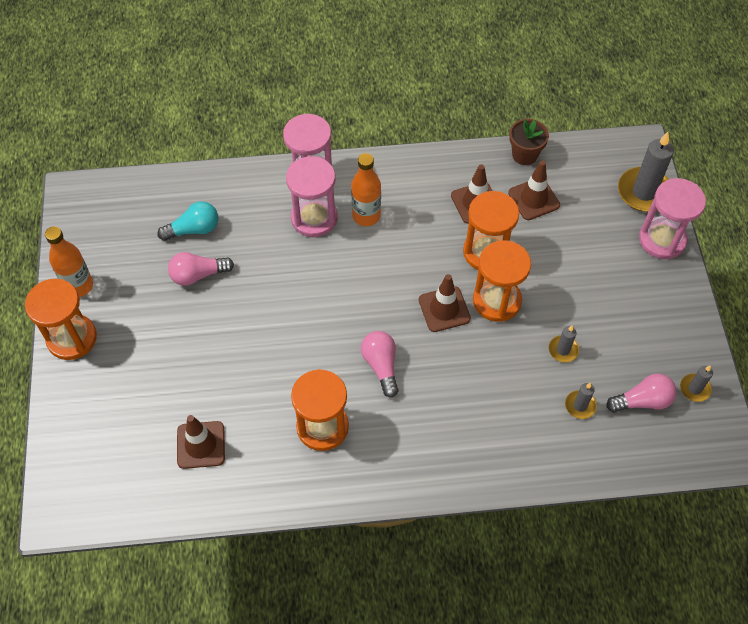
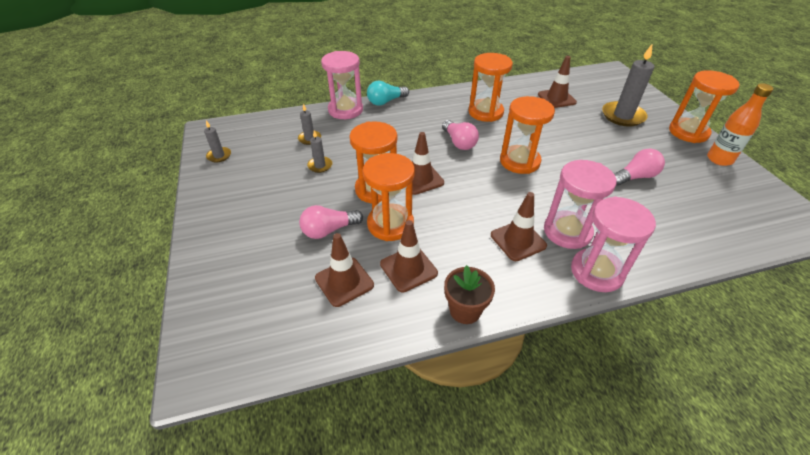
camera: 170 degrees right, 15 degrees down
turquoise light bulb [157,201,218,241] -> turquoise light bulb moved to [367,81,409,106]
orange bottle [351,153,381,226] -> brown traffic cone [491,192,547,261]
brown flower pot [509,119,549,165] -> brown flower pot moved to [444,265,495,324]
pink light bulb [606,374,677,413] -> pink light bulb moved to [299,205,363,239]
grey candle [618,132,674,212] -> grey candle moved to [602,45,654,127]
pink hourglass [639,178,706,259] -> pink hourglass moved to [321,51,363,119]
none -> orange hourglass [500,96,555,174]

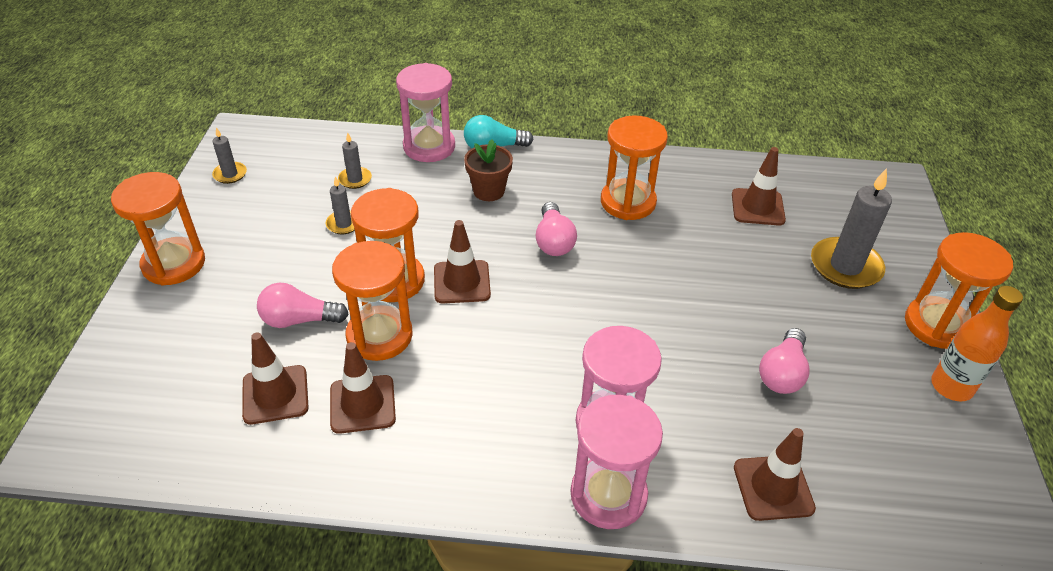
camera: 20 degrees right, 0 degrees up
brown flower pot [444,265,495,324] -> brown flower pot moved to [464,139,513,201]
brown traffic cone [491,192,547,261] -> brown traffic cone moved to [734,428,816,521]
orange hourglass [500,96,555,174] -> orange hourglass moved to [111,172,205,286]
pink light bulb [614,149,665,186] -> pink light bulb turned 120 degrees clockwise [759,328,810,394]

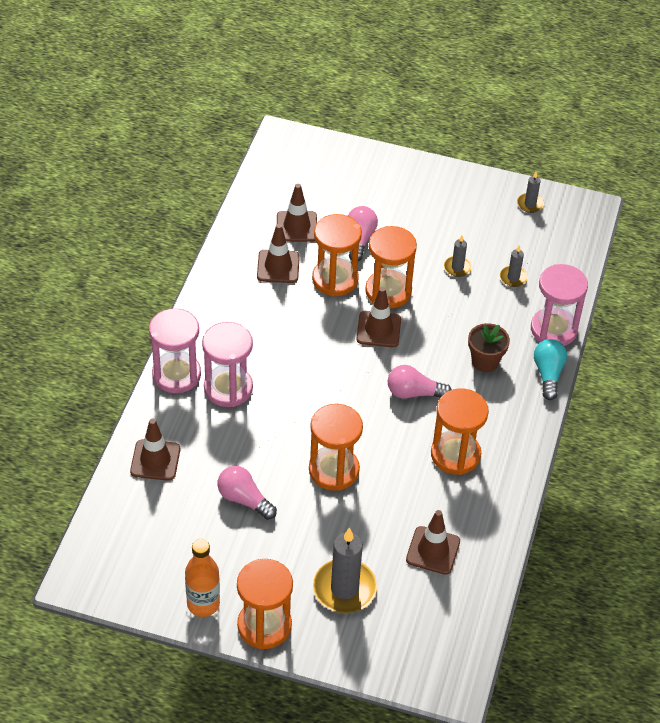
camera: 100 degrees right, 5 degrees up
orange hourglass [111,172,205,286] -> orange hourglass moved to [309,404,363,491]

